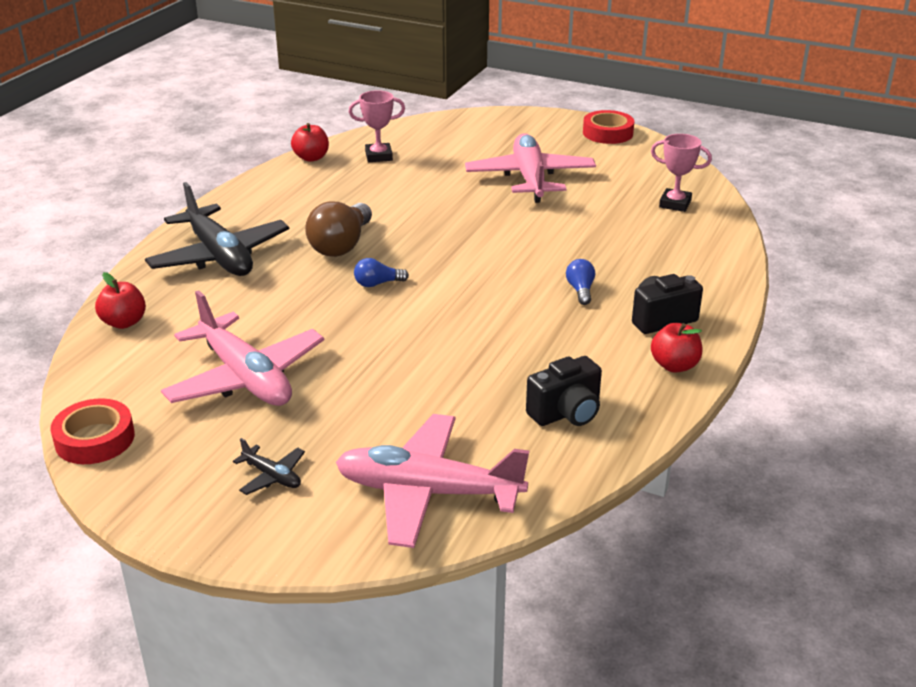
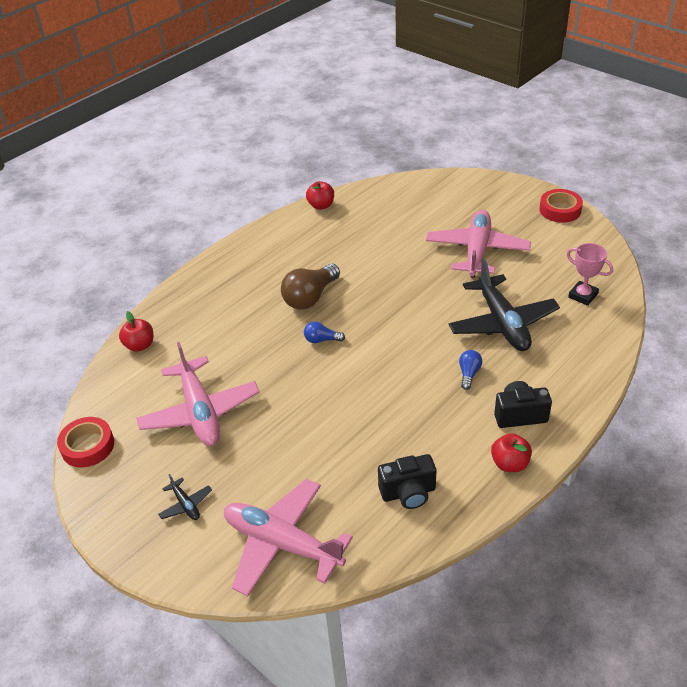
camera: 20 degrees right, 10 degrees up
black plane [145,182,289,276] -> black plane moved to [448,259,560,351]
pink trophy [349,90,405,162] -> none

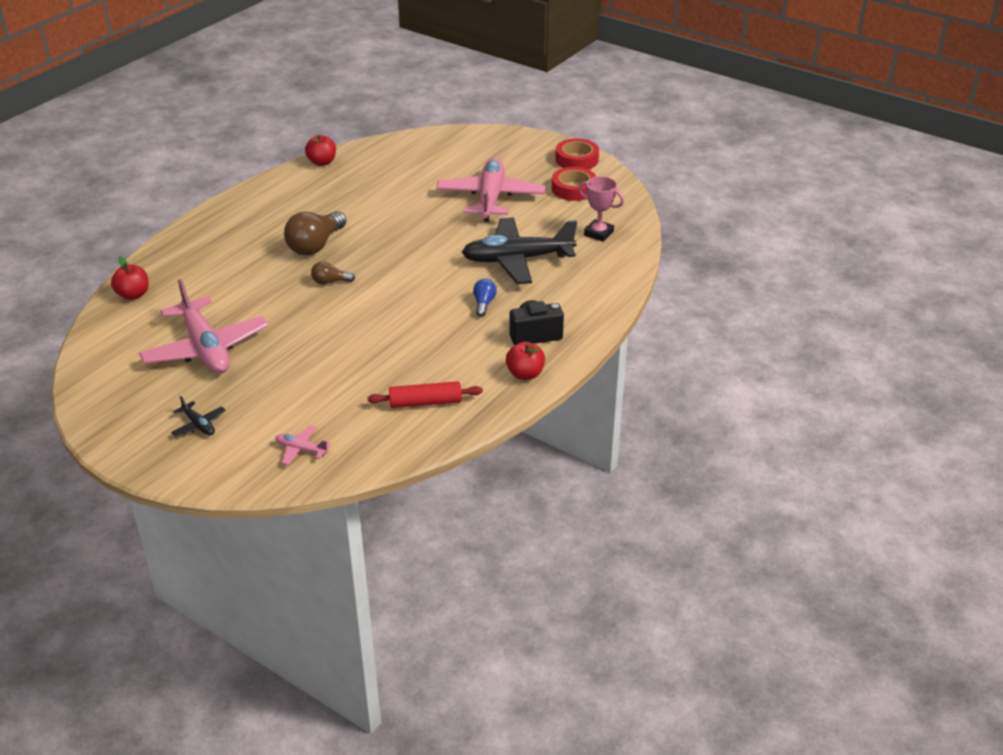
camera: 10 degrees left, 5 degrees down
red tape [57,417,114,467] -> red tape moved to [552,167,596,201]
pink plane [224,479,353,596] -> pink plane [275,425,331,465], size x0.42
blue light bulb [304,321,345,343] -> brown light bulb [311,261,355,284]
black camera [378,454,436,509] -> red rolling pin [367,381,483,408]
black plane [448,259,560,351] -> black plane turned 105 degrees clockwise [462,217,577,284]

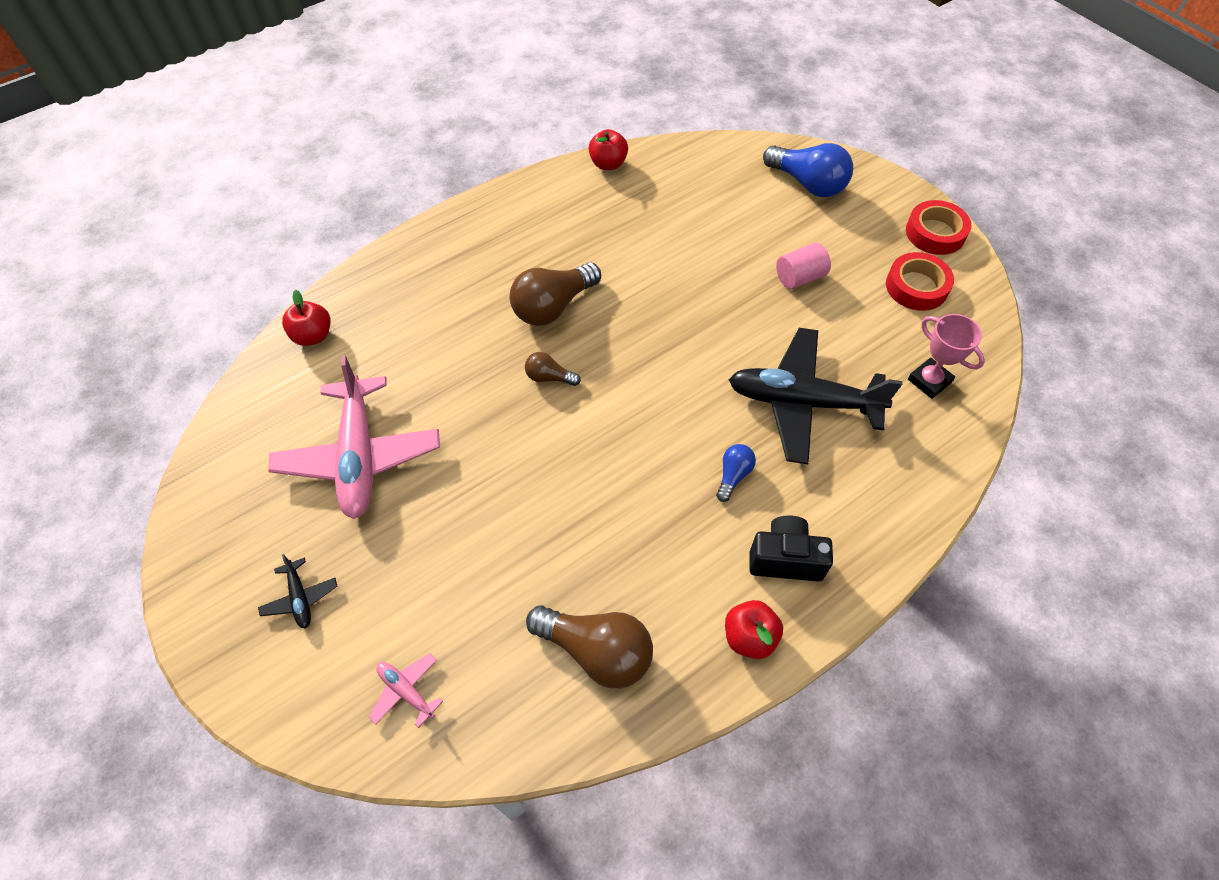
camera: 20 degrees right, 20 degrees up
red rolling pin [367,381,483,408] -> brown light bulb [526,605,653,688]
pink plane [436,158,546,222] -> pink cylinder [776,243,831,289]
none -> blue light bulb [763,143,853,197]

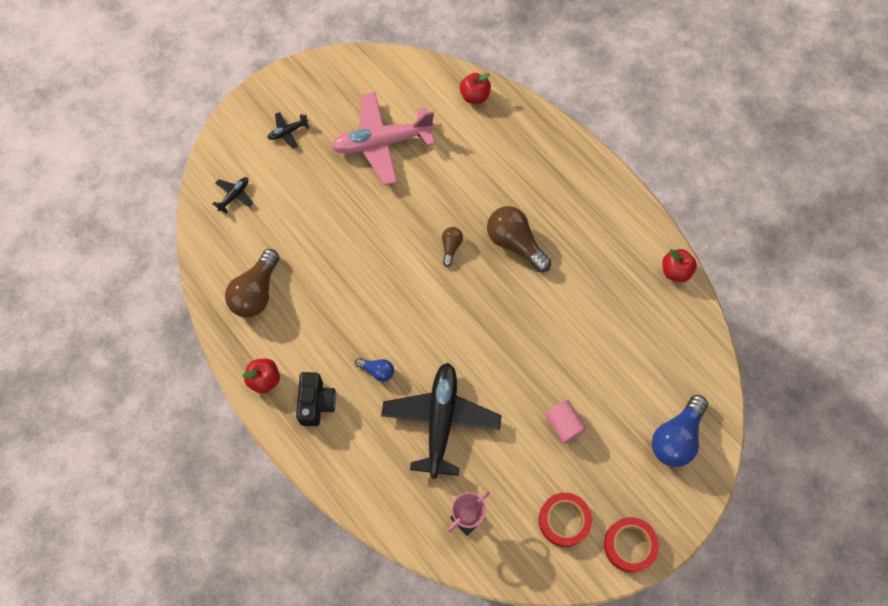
camera: 85 degrees right, 10 degrees up
pink plane [369,654,443,728] -> black plane [212,177,253,214]

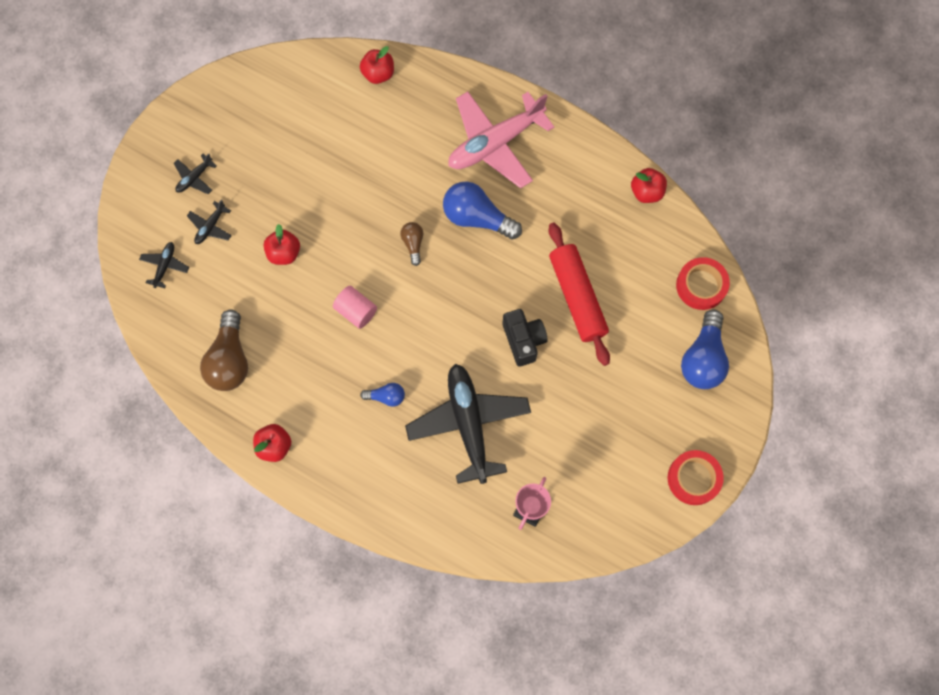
camera: 20 degrees left, 5 degrees up
black camera [296,372,336,426] -> black camera moved to [502,309,548,367]
pink plane [331,92,435,185] -> pink plane moved to [448,91,554,188]
brown light bulb [487,206,551,272] -> blue light bulb [443,181,522,240]
red tape [539,493,592,547] -> red tape moved to [676,257,730,310]
pink cylinder [545,400,587,443] -> pink cylinder moved to [333,286,377,329]
none -> black plane [187,200,232,244]
none -> red apple [264,224,300,265]
none -> red rolling pin [548,222,610,366]

